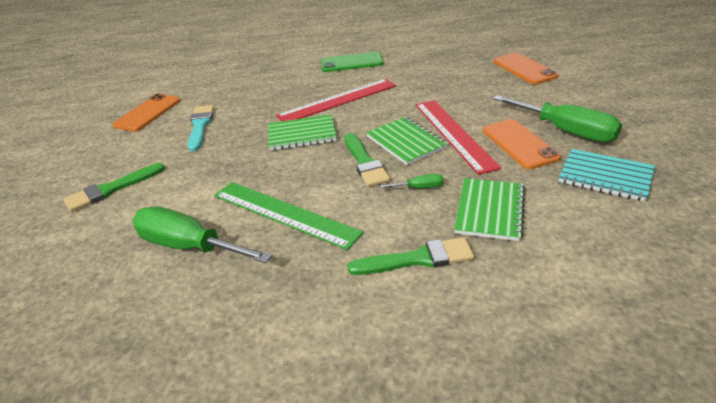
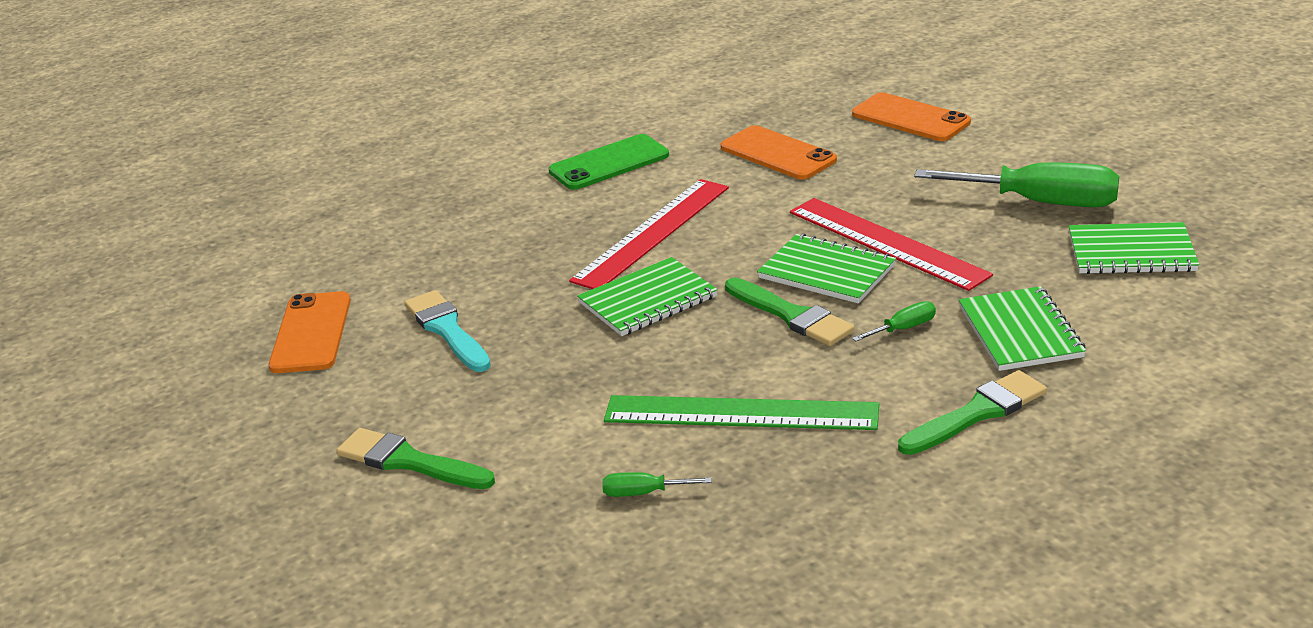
camera: 25 degrees left, 5 degrees down
green brush [63,163,165,212] -> green brush turned 90 degrees clockwise [337,428,495,489]
green screwdriver [132,207,273,263] -> green screwdriver [602,472,712,497], size x0.43
orange phone [483,119,561,169] -> orange phone moved to [721,125,837,180]
turquoise notebook [559,149,655,202] -> green notebook [1069,222,1199,274]

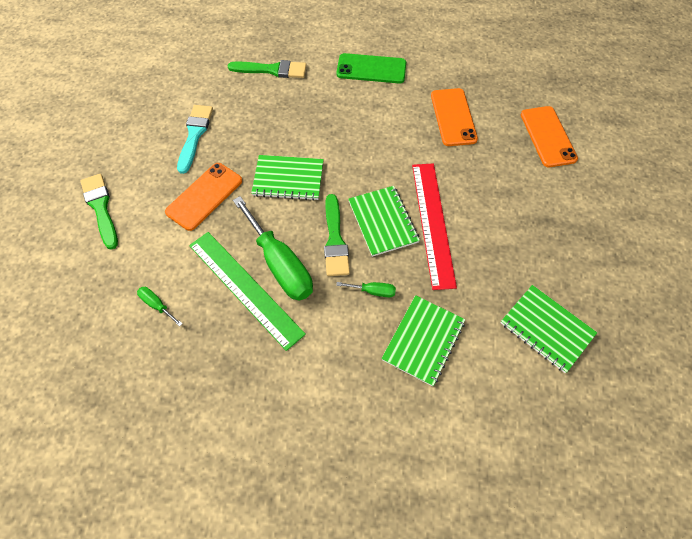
camera: 35 degrees right, 30 degrees up
orange phone [269,291,351,373] -> orange phone moved to [165,163,242,231]
red ruler [569,179,729,289] -> none
green brush [898,370,1047,455] -> green brush moved to [228,60,306,78]
green screwdriver [914,163,1119,207] -> green screwdriver moved to [233,196,313,301]

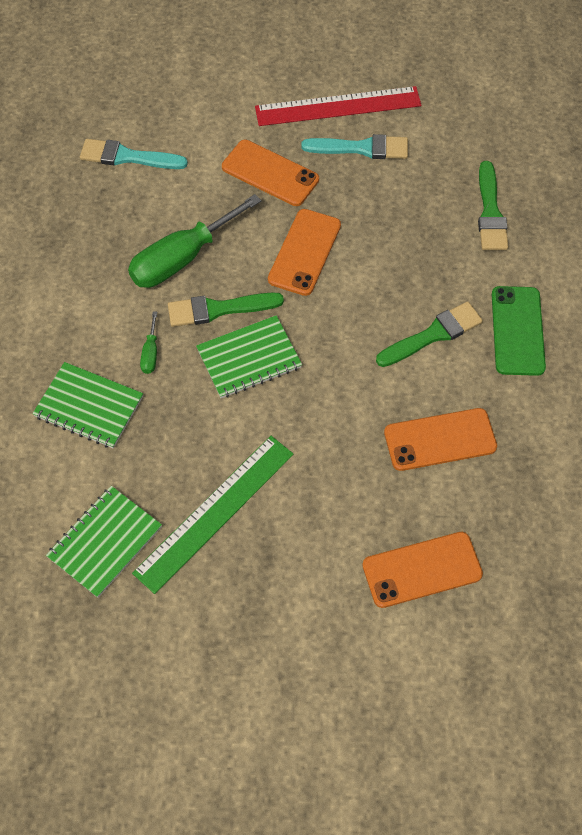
camera: 85 degrees right, 0 degrees up
green brush [80,174,118,250] -> green brush moved to [376,301,483,367]
green screwdriver [137,287,183,327] -> turquoise brush [80,139,188,169]
green ruler [189,232,306,351] -> green ruler moved to [132,436,293,594]
green notebook [251,155,324,201] -> orange phone [268,209,341,296]
red ruler [412,164,457,290] -> red ruler moved to [255,86,422,126]

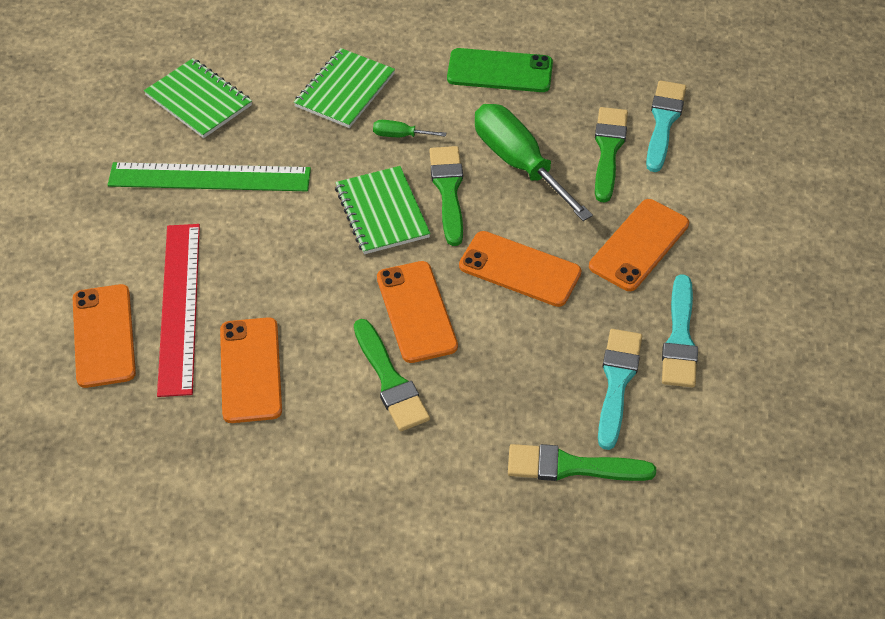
camera: 95 degrees right, 10 degrees down
green ruler [132,436,293,594] -> green ruler turned 45 degrees counterclockwise [108,162,311,191]
red ruler [255,86,422,126] -> red ruler moved to [157,224,200,397]
green phone [492,286,546,376] -> green phone moved to [447,48,553,92]
none -> orange phone [377,261,458,363]
none -> green brush [595,107,628,203]
none -> turquoise brush [598,329,642,450]

